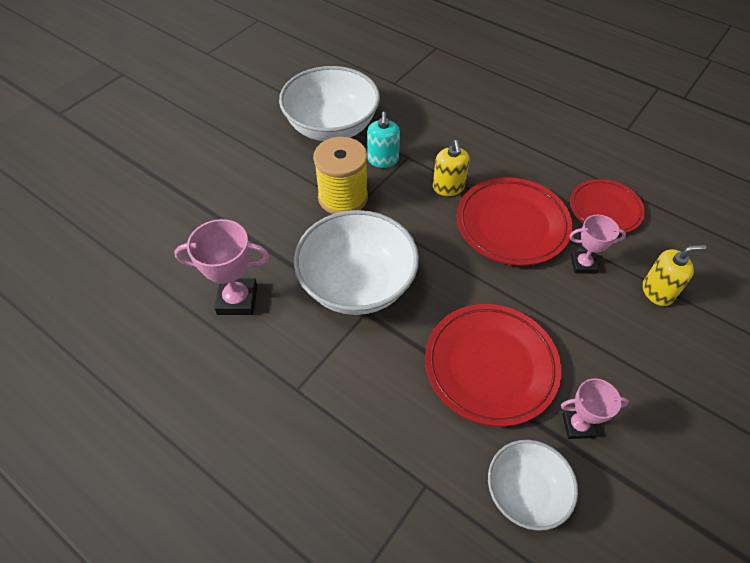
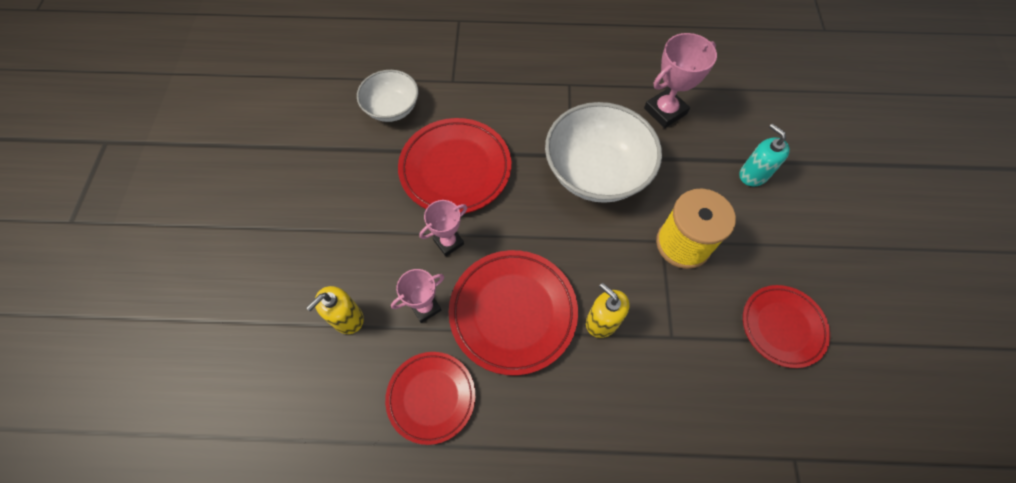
camera: 145 degrees right, 10 degrees up
white bowl [279,66,380,141] -> red plate [743,285,830,368]
turquoise soap dispenser [367,112,400,168] -> turquoise soap dispenser moved to [739,124,790,186]
pink trophy [561,378,629,439] -> pink trophy moved to [419,200,467,256]

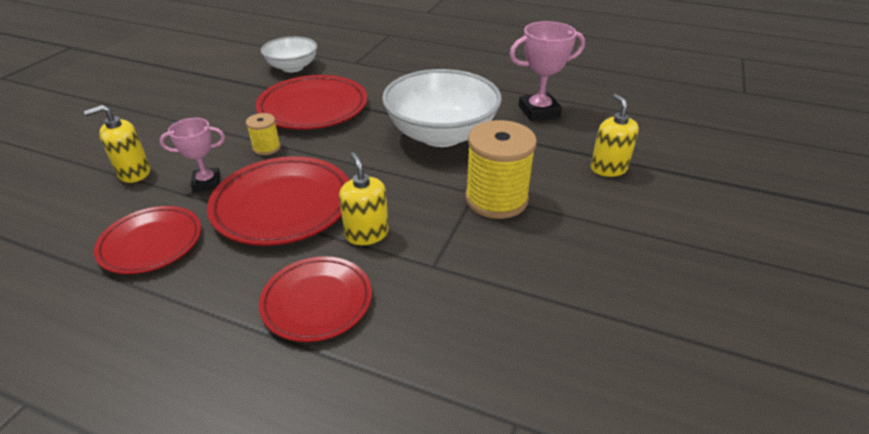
camera: 20 degrees right, 25 degrees down
pink trophy [419,200,467,256] -> yellow spool [246,113,281,155]
turquoise soap dispenser [739,124,790,186] -> yellow soap dispenser [591,94,639,177]
red plate [743,285,830,368] -> red plate moved to [259,256,372,342]

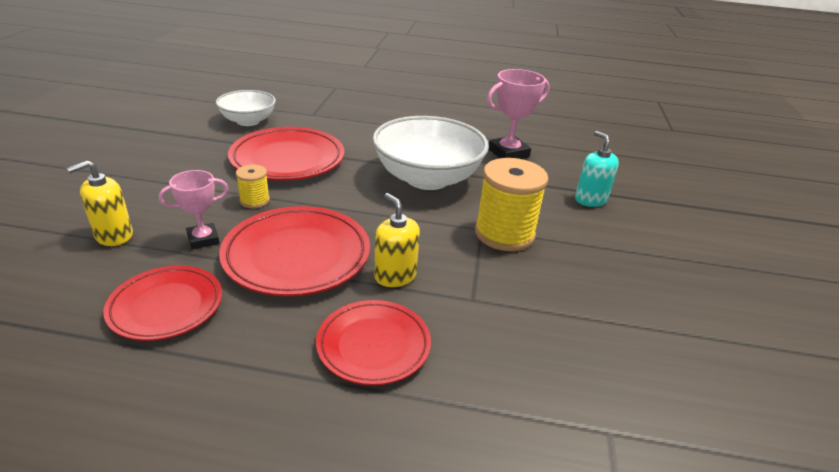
camera: 15 degrees left, 5 degrees down
yellow soap dispenser [591,94,639,177] -> turquoise soap dispenser [575,131,619,207]

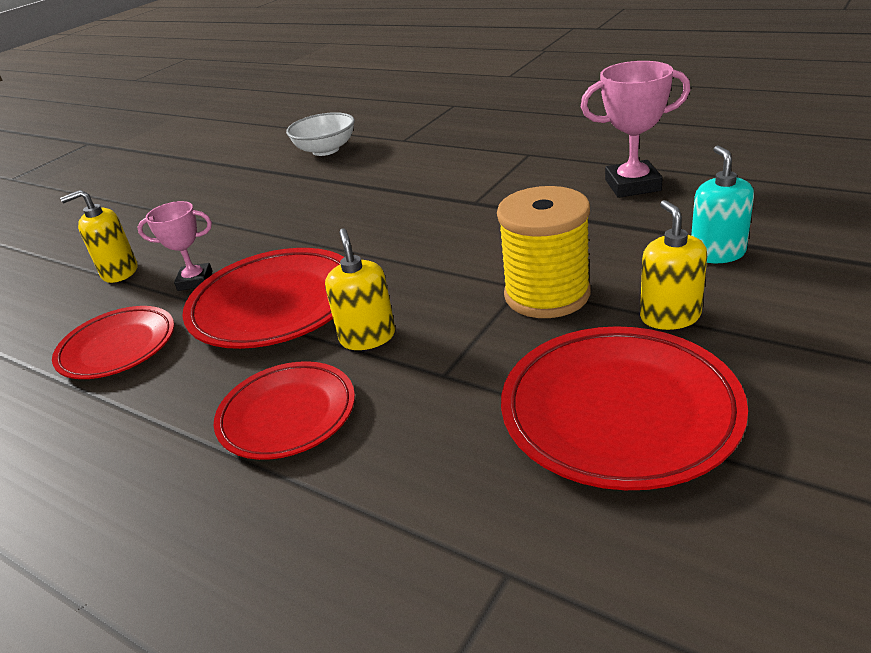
camera: 30 degrees right, 0 degrees up
red plate [228,127,344,181] -> red plate moved to [501,326,748,490]
yellow spool [236,165,270,208] -> none
white bowl [373,116,489,190] -> none
none -> yellow soap dispenser [640,200,707,330]

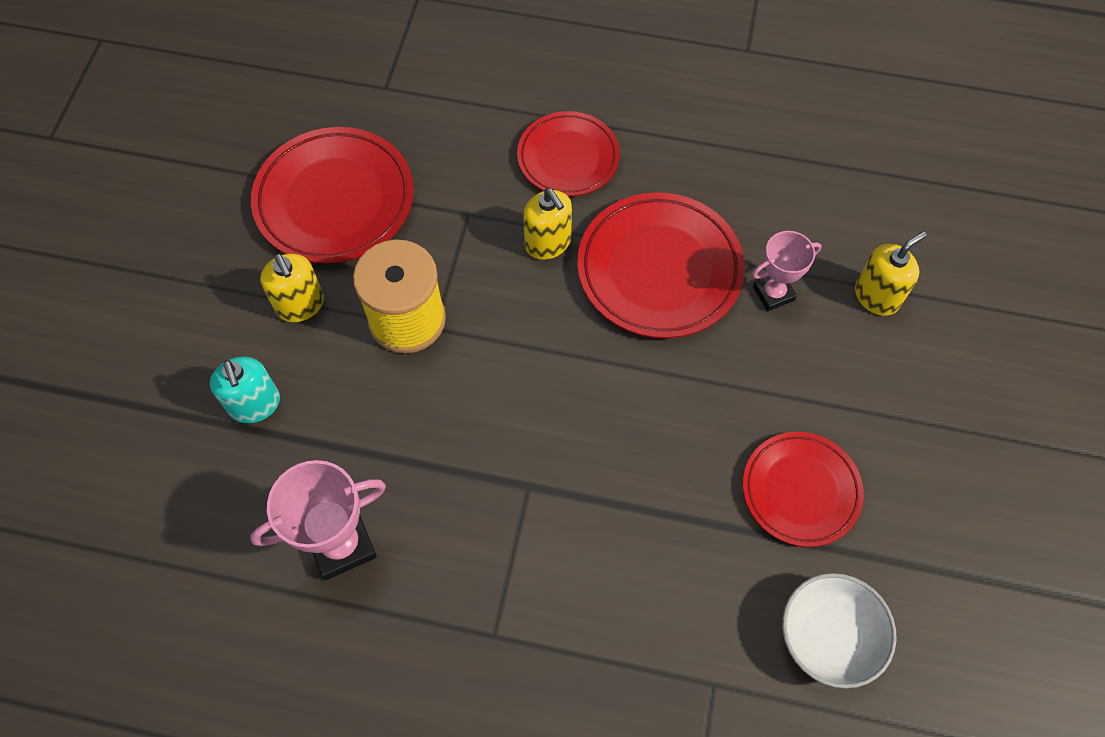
camera: 155 degrees right, 30 degrees up
red plate [52,306,174,379] -> red plate moved to [743,432,864,547]

